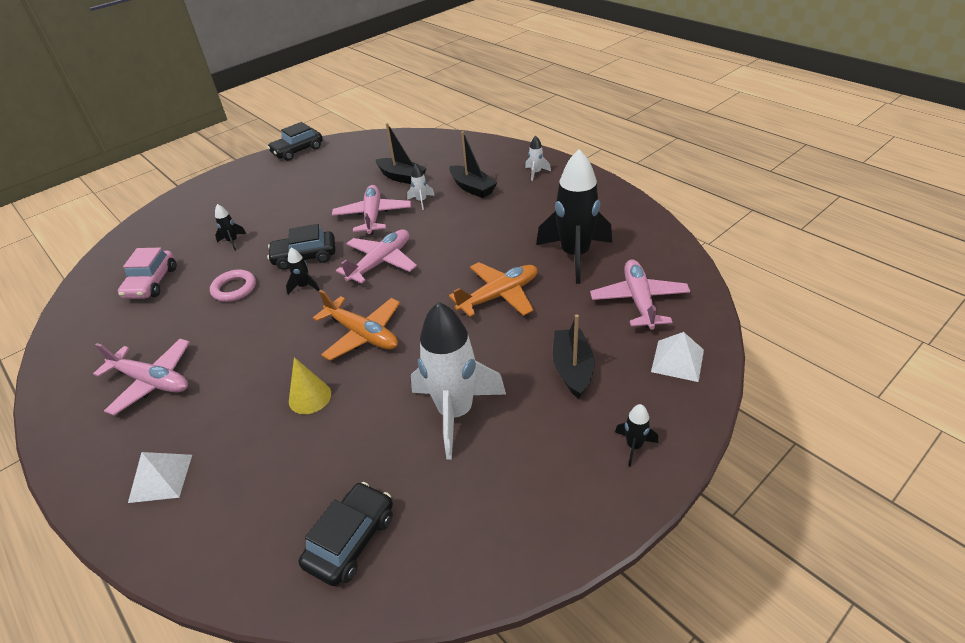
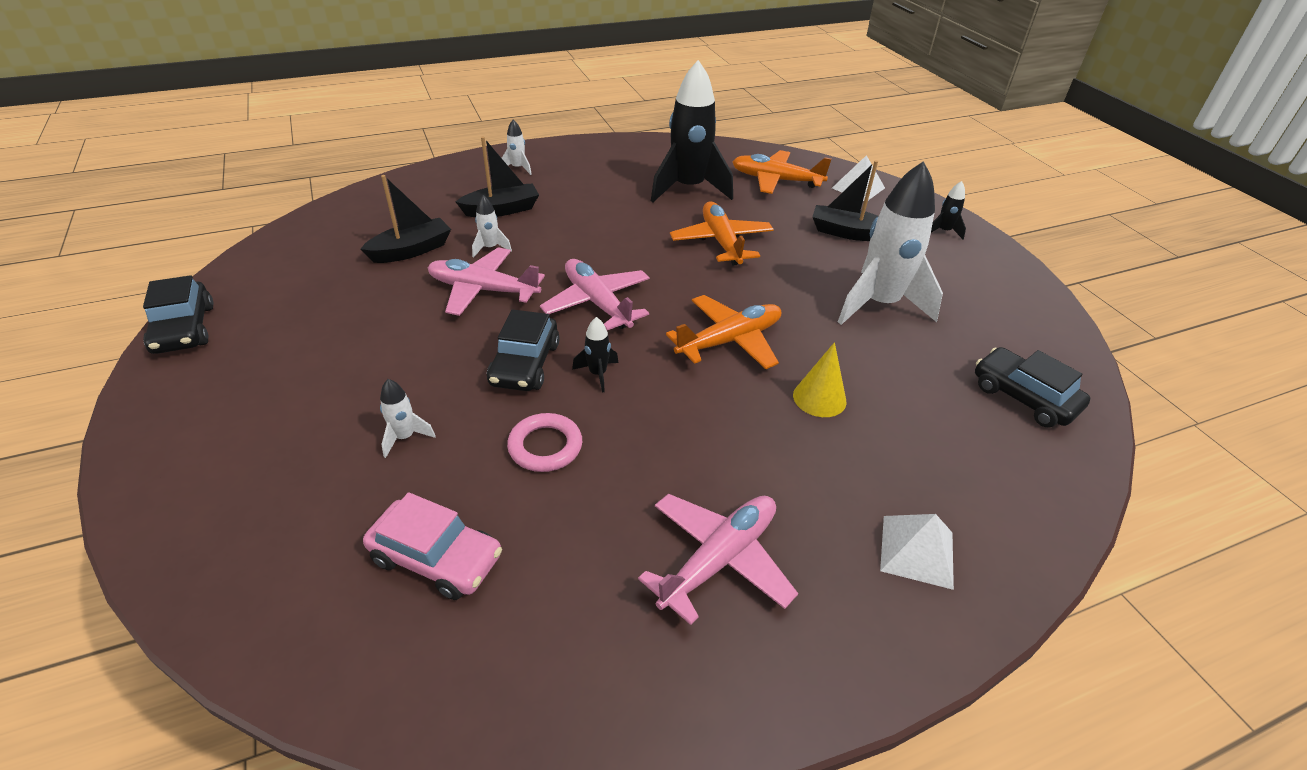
camera: 75 degrees left, 0 degrees up
black rocket [215,204,246,251] -> white rocket [380,379,436,458]
pink plane [590,259,690,330] -> orange plane [733,150,831,194]

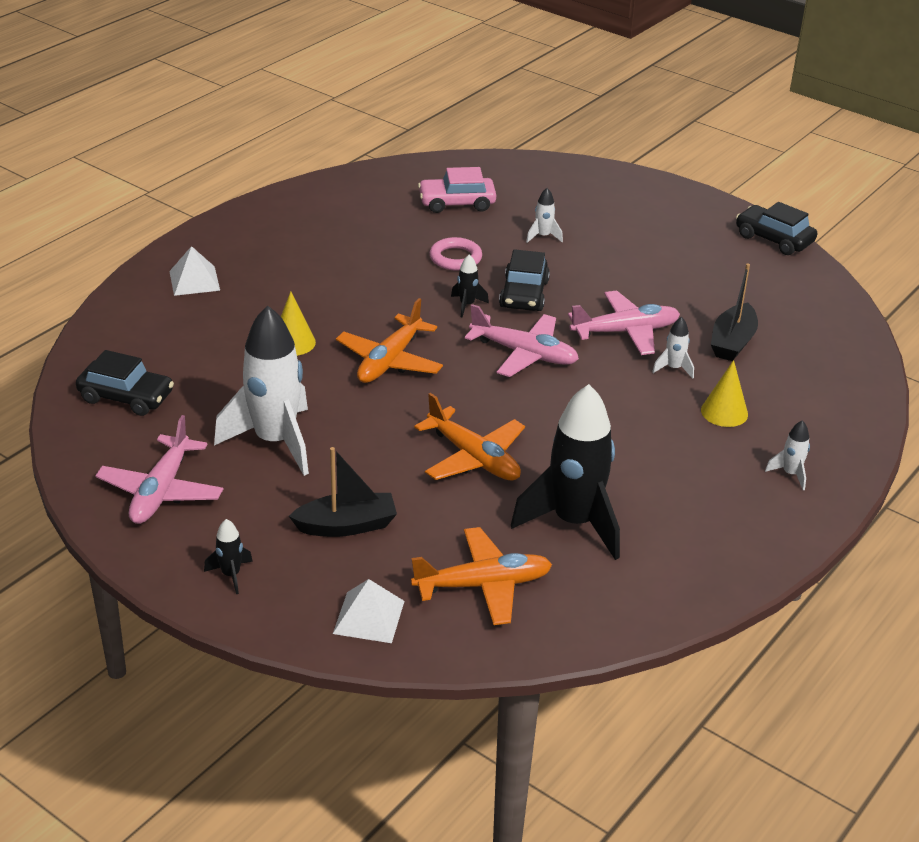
camera: 150 degrees right, 5 degrees down
black boat [456,137,539,217] -> yellow cone [701,360,748,427]
black car [487,309,560,391] -> black car turned 150 degrees counterclockwise [499,249,550,311]
pink plane [638,494,798,625] -> pink plane moved to [95,415,223,524]

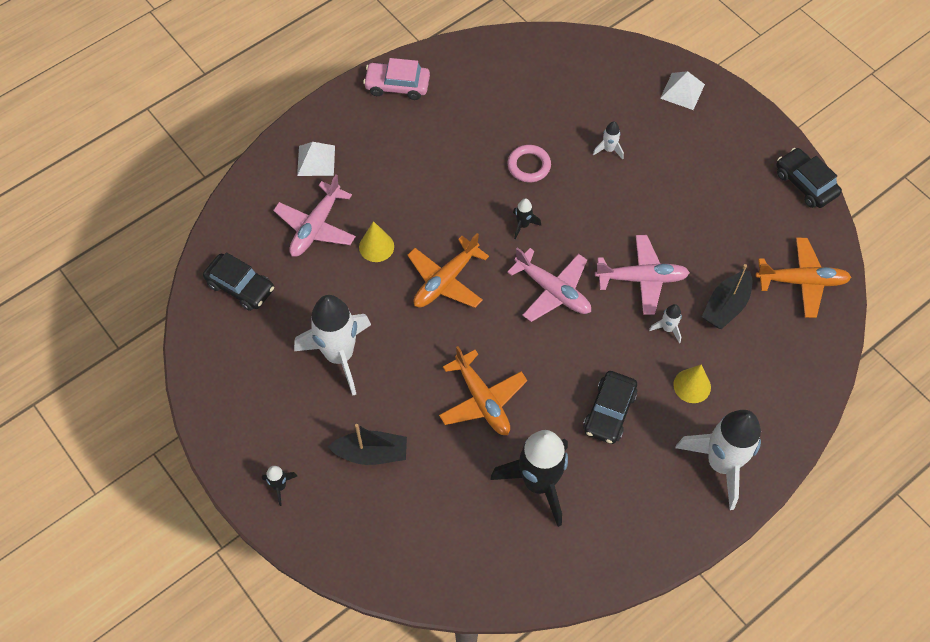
camera: 15 degrees right, 25 degrees up
pink plane [95,415,223,524] -> pink plane moved to [273,175,356,257]
white pyramid [333,579,404,643] -> white pyramid moved to [660,71,705,110]
orange plane [411,527,552,625] -> orange plane moved to [756,237,852,318]
pink car [418,167,496,213] -> pink car moved to [363,58,430,100]
black car [499,249,550,311] -> black car moved to [583,371,638,444]
white rocket [765,420,810,490] -> white rocket [675,410,761,510], size x2.41

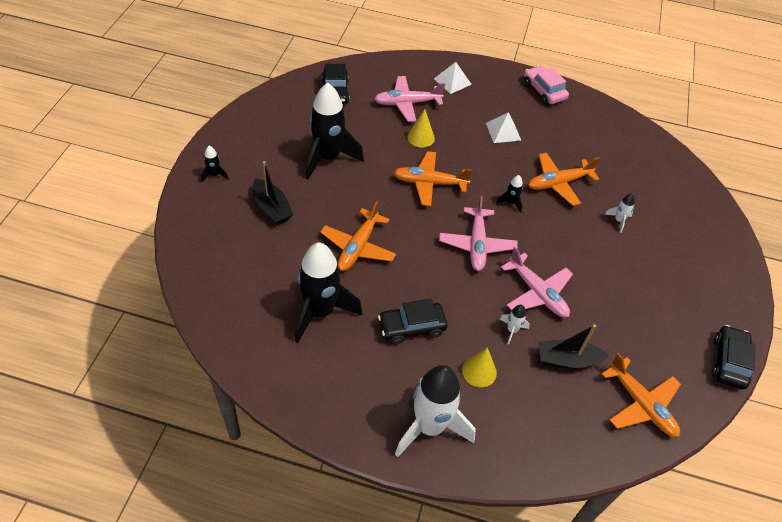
camera: 50 degrees right, 10 degrees down
white rocket [294,295,371,396] -> black rocket [306,83,364,179]
pink ring [508,145,551,182] -> orange plane [528,153,600,206]
white pyramid [660,71,705,110] -> white pyramid moved to [486,112,521,143]

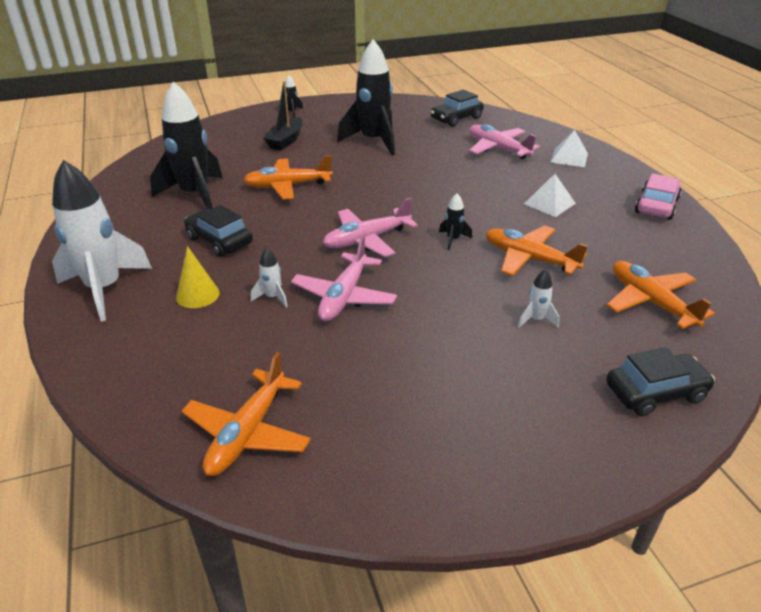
camera: 60 degrees right, 15 degrees down
orange plane [394,151,472,206] -> orange plane moved to [607,261,715,329]
yellow cone [407,109,435,147] -> none
black boat [539,324,609,369] -> none
black car [712,325,755,389] -> black car moved to [606,347,715,416]

